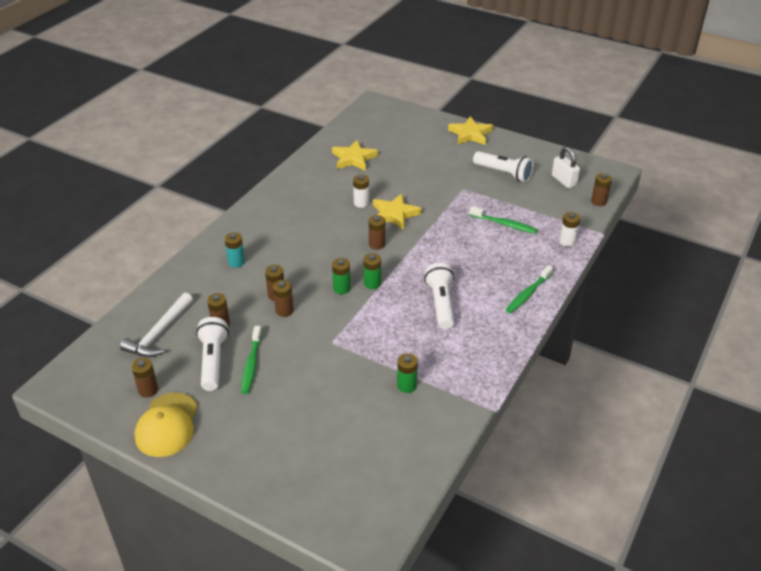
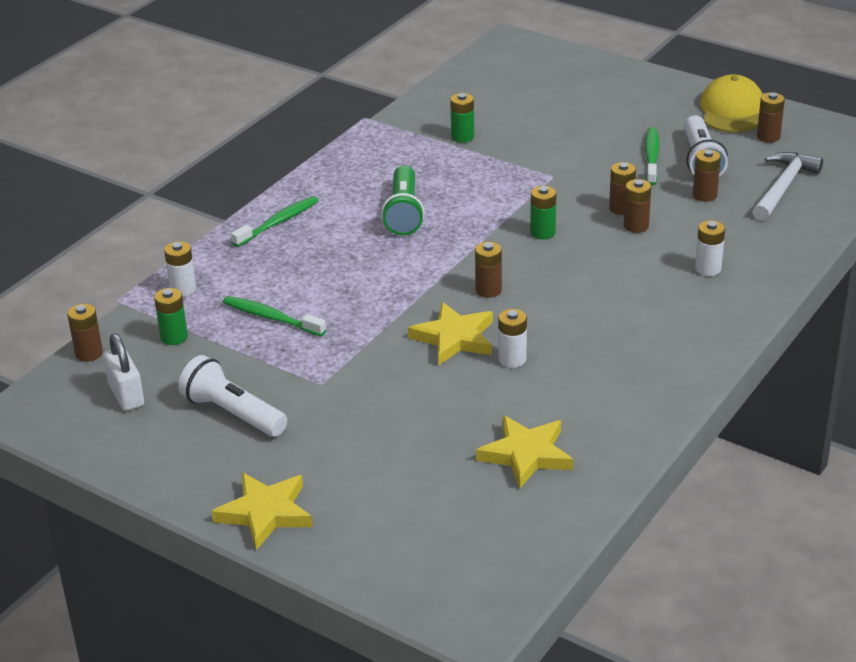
camera: 175 degrees left, 5 degrees down
turquoise battery [224,232,245,268] -> white battery [695,220,725,276]
green battery [363,253,381,289] -> green battery moved to [154,288,188,345]
white flashlight [424,263,454,329] -> green flashlight [381,166,425,235]

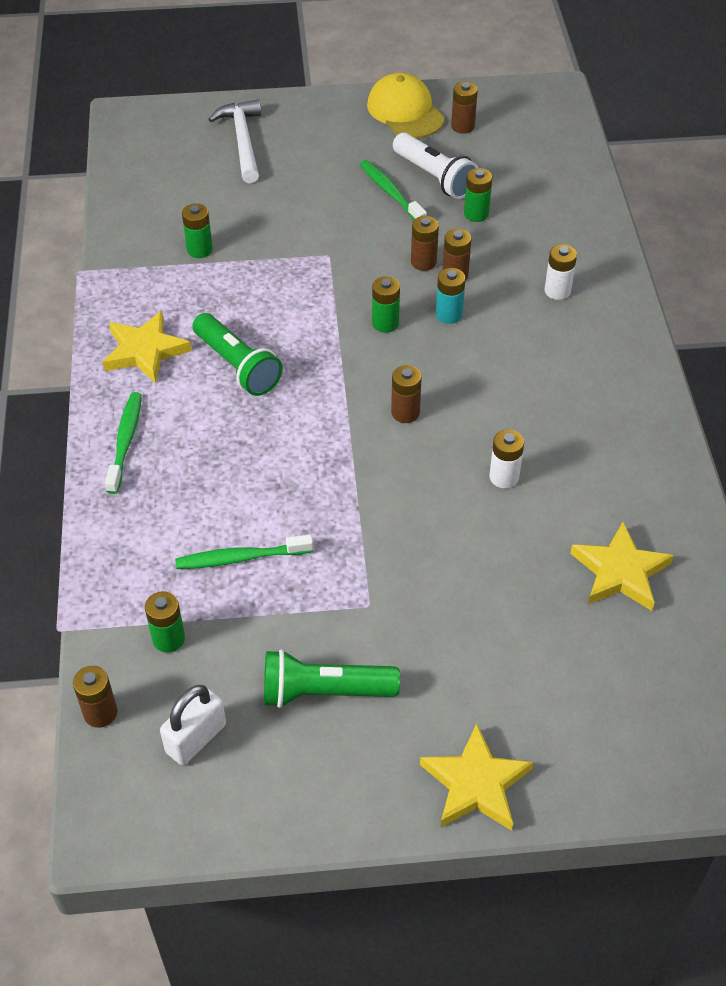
camera: 40 degrees left, 15 degrees up
white padlock [103,333,144,411] -> white padlock turned 75 degrees counterclockwise [160,685,226,765]
white battery [164,241,196,297] -> none
white flashlight [178,355,287,437] -> green flashlight [264,649,400,708]
yellow star [408,302,493,365] -> yellow star moved to [103,311,192,384]
brown battery [693,149,721,202] -> green battery [464,168,492,222]
white hammer [753,152,823,221] -> white hammer moved to [208,99,261,183]
none -> turquoise battery [436,268,466,324]

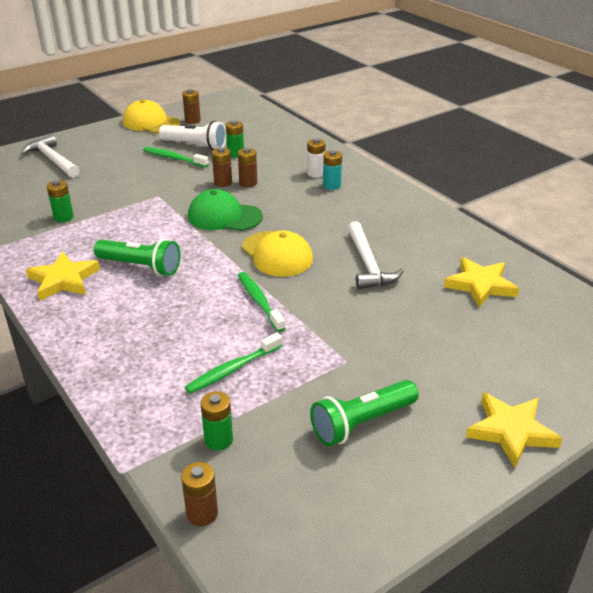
camera: 30 degrees left, 15 degrees down
green toothbrush [105,392,142,494] -> green toothbrush moved to [238,272,286,332]
white padlock [160,685,226,765] -> none
green battery [372,276,400,333] -> green cap [188,189,263,231]
brown battery [391,365,422,423] -> yellow cap [242,231,313,277]
turquoise battery [436,268,466,324] -> turquoise battery moved to [323,150,342,190]
white battery [489,429,524,488] -> white hammer [348,221,404,289]

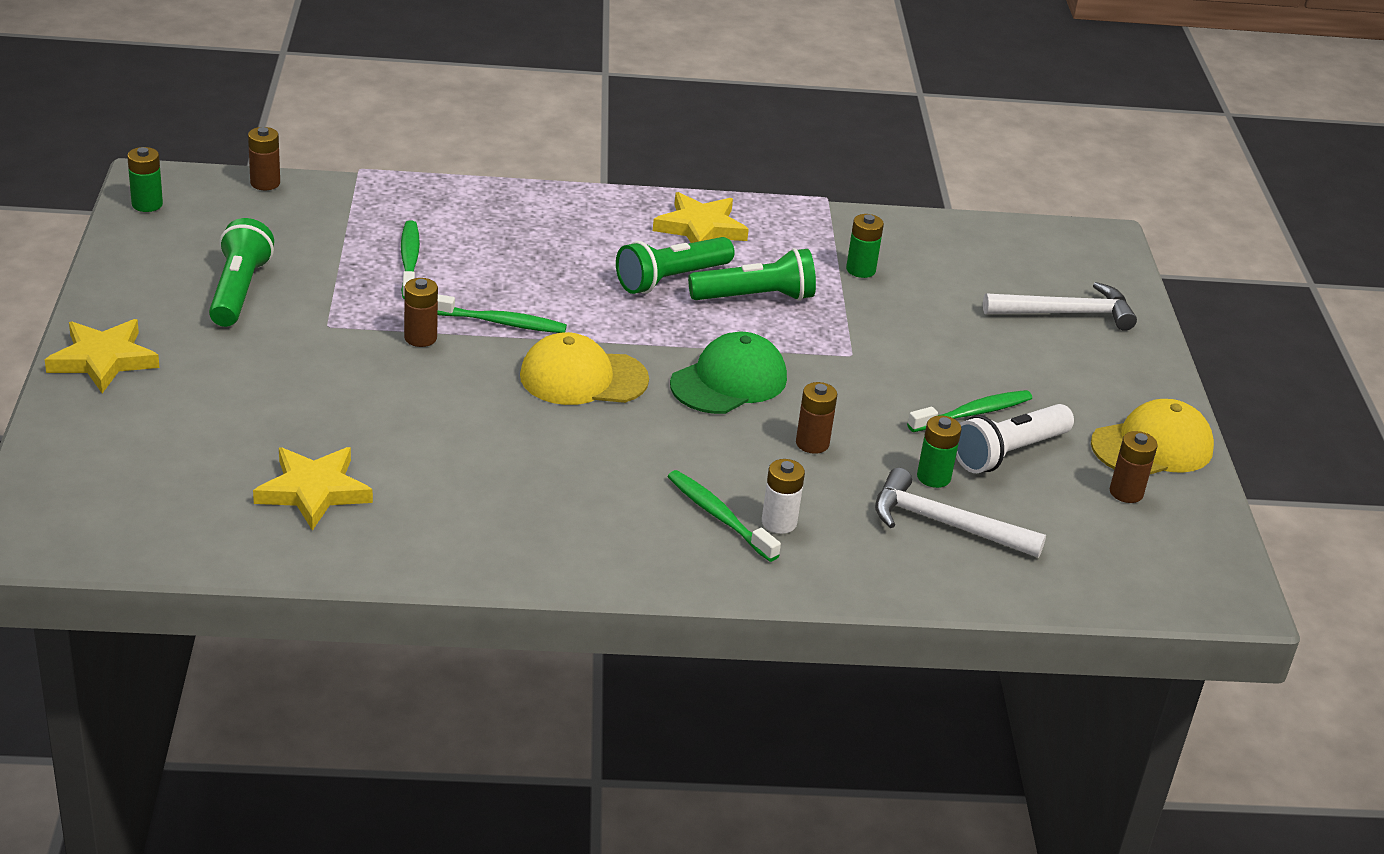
camera: 120 degrees right, 0 degrees up
green battery [200,391,233,450] -> green battery moved to [127,147,163,212]
brown battery [212,147,232,187] -> brown battery moved to [404,278,438,347]
turquoise battery [323,150,342,190] -> green toothbrush [667,470,781,562]
white hammer [348,221,404,289] -> white hammer moved to [875,468,1046,558]
none -> green flashlight [688,248,816,301]

